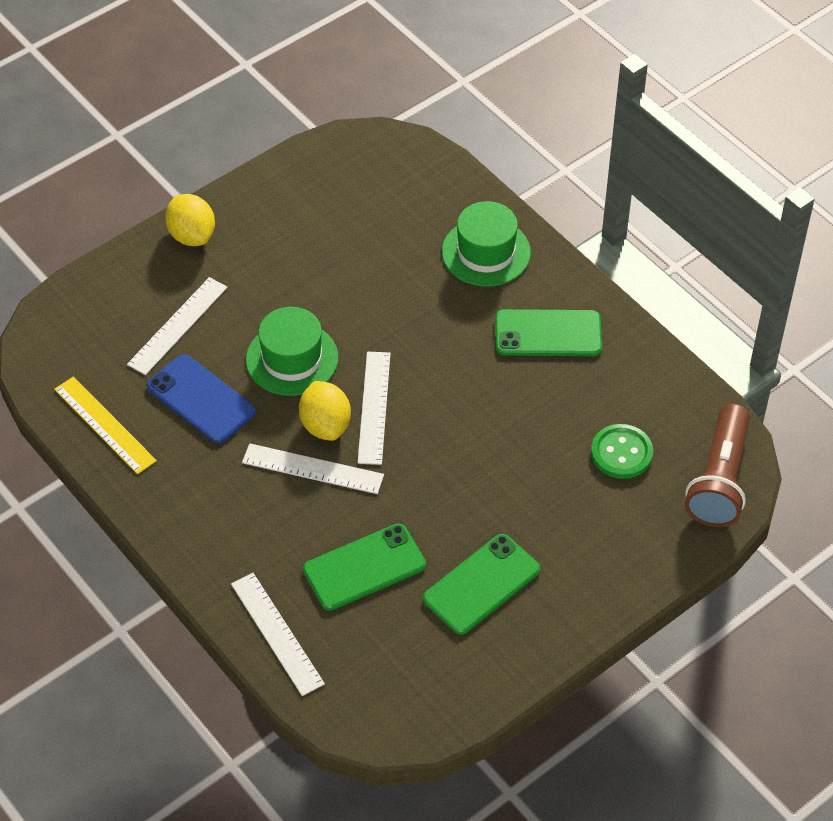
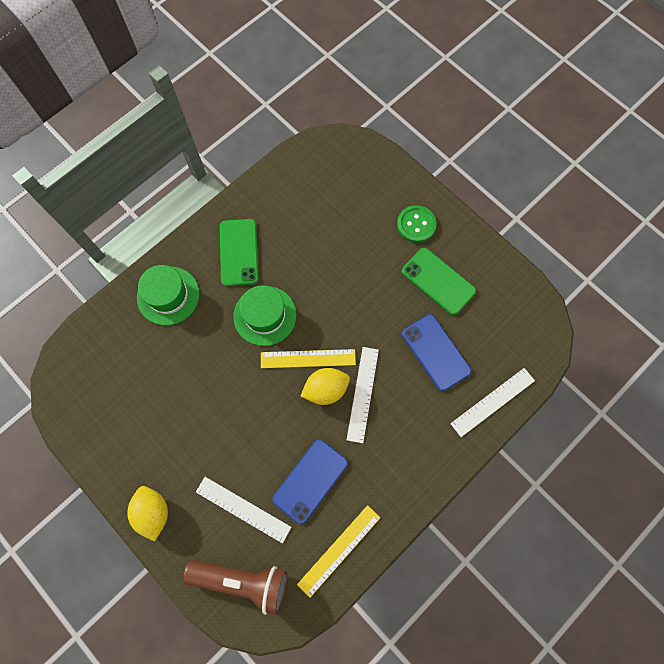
camera: 95 degrees left, 20 degrees up
yellow lemon [165,194,215,246] -> yellow lemon turned 75 degrees counterclockwise [127,486,168,542]
green hat [246,307,338,396] -> green hat moved to [233,285,297,346]
green phone [303,524,426,611] -> blue phone [402,314,471,391]
white ruler [357,352,391,465] -> yellow ruler [261,349,356,368]
green button [591,424,653,479] -> green button moved to [397,205,437,243]
brown flashlight [685,404,750,527] -> brown flashlight moved to [183,560,287,615]

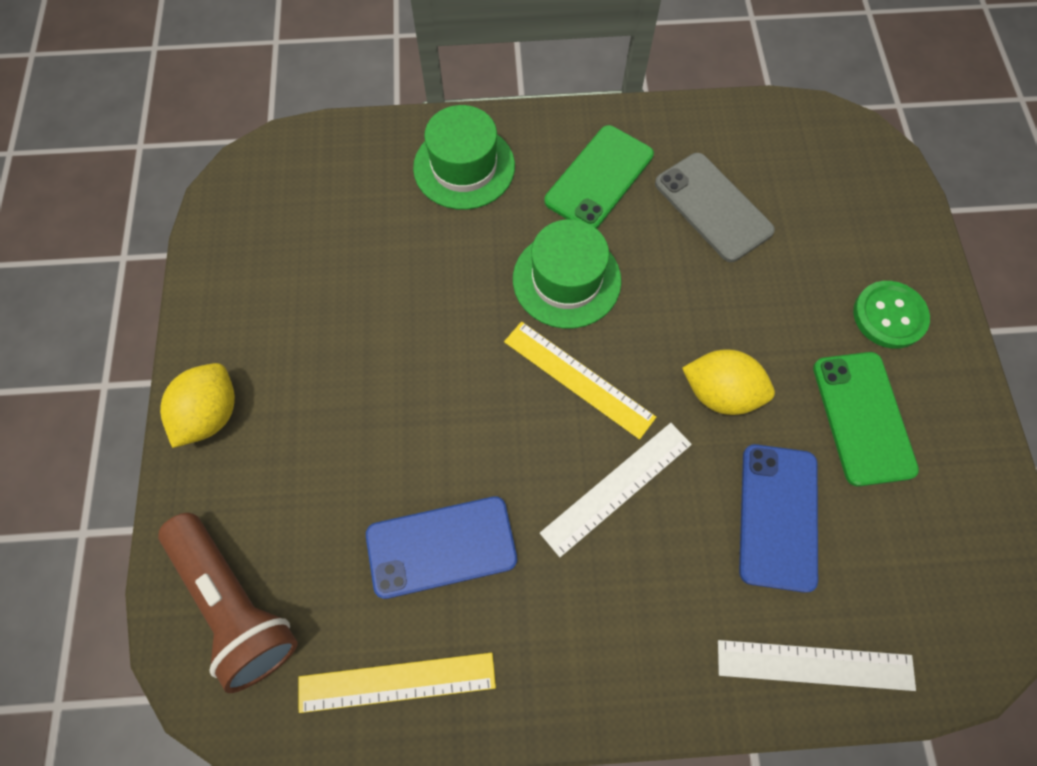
camera: 40 degrees right, 5 degrees down
white ruler [196,477,291,543] -> none
yellow lemon [301,368,350,405] -> yellow lemon moved to [682,349,775,415]
none -> grey phone [655,153,775,262]

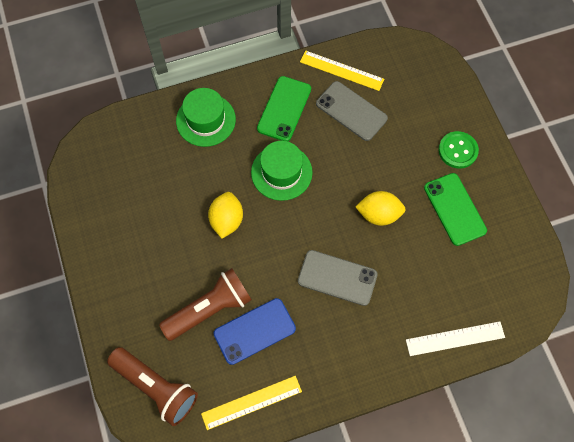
camera: 15 degrees left, 0 degrees up
yellow lemon [160,363,235,448] -> yellow lemon moved to [208,192,243,238]
yellow ruler [504,322,656,440] -> yellow ruler moved to [300,50,384,91]
white ruler [540,423,692,557] -> grey phone [298,250,378,306]
blue phone [739,444,818,593] -> none
none -> brown flashlight [159,268,252,341]

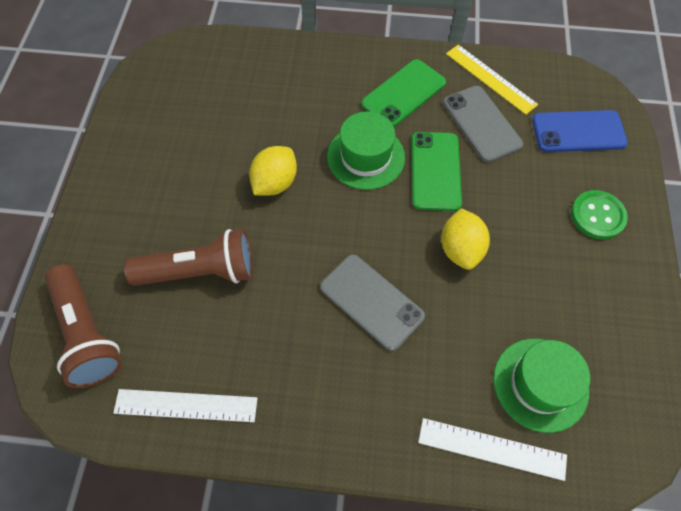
camera: 25 degrees right, 5 degrees down
green hat [176,88,236,147] -> green hat moved to [493,339,590,433]
yellow ruler [201,376,302,430] -> white ruler [113,389,258,422]
blue phone [213,298,296,365] -> blue phone moved to [532,110,628,152]
yellow lemon [356,191,406,226] -> yellow lemon turned 60 degrees clockwise [441,208,490,270]
green phone [424,173,487,246] -> green phone moved to [412,132,462,211]

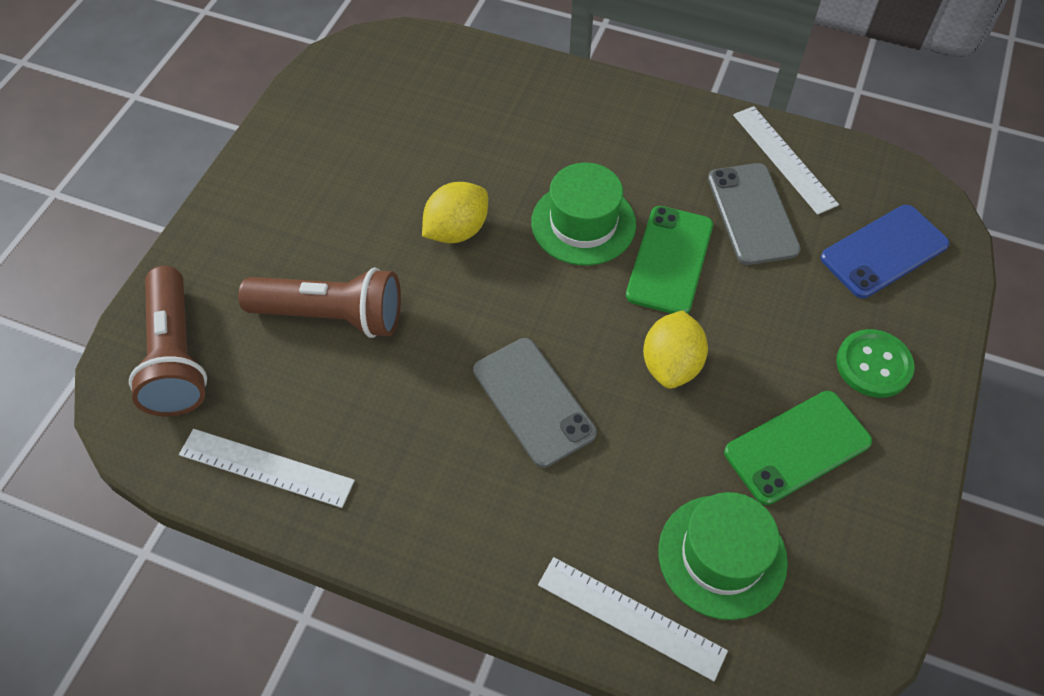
camera: 15 degrees right, 5 degrees down
green phone [361,59,446,127] -> green phone moved to [724,391,872,505]
yellow ruler [446,45,538,115] -> white ruler [733,106,839,215]
blue phone [532,110,628,152] -> blue phone turned 45 degrees counterclockwise [820,205,949,298]

